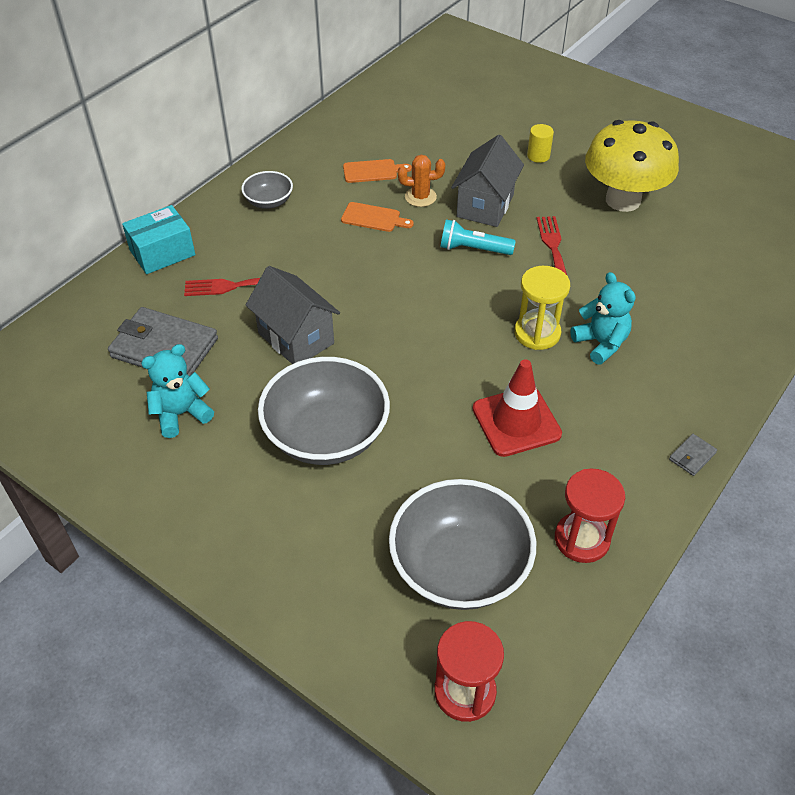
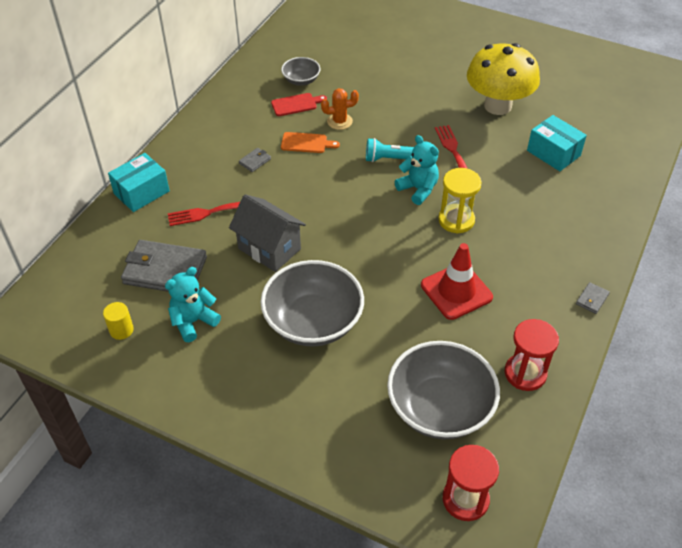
camera: 10 degrees left, 0 degrees up
grey bowl [241,171,293,209] -> grey bowl moved to [281,57,320,86]
orange cutting board [343,159,412,183] -> red cutting board [271,93,327,116]
grey house [451,135,524,227] -> none
yellow cylinder [527,124,554,163] -> yellow cylinder moved to [103,302,134,340]
turquoise teddy bear [570,272,636,365] -> turquoise teddy bear moved to [395,135,439,205]
none -> grey wallet [239,148,271,172]
none -> turquoise box [527,115,587,171]

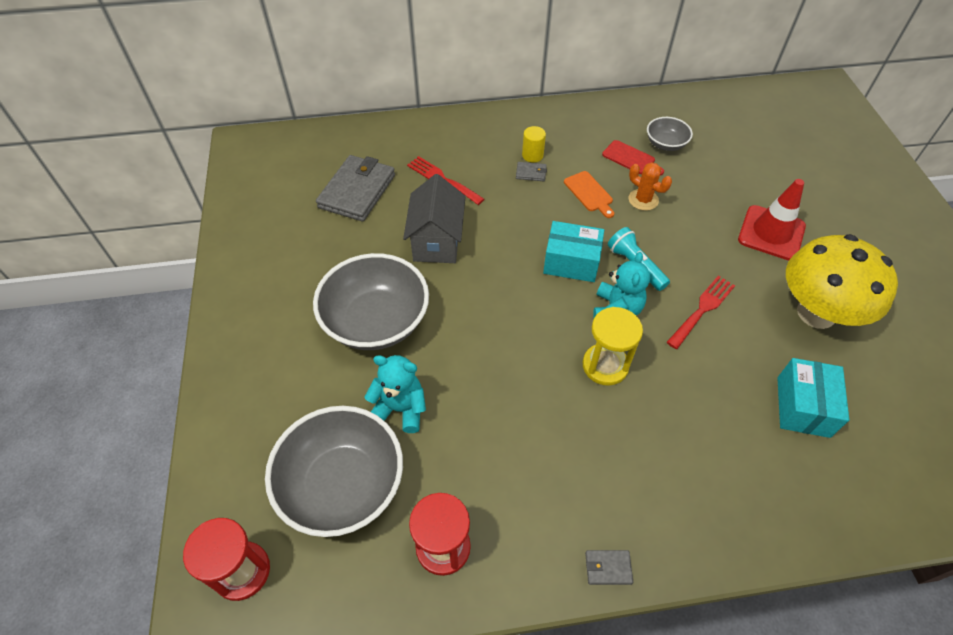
camera: 55 degrees right, 5 degrees up
yellow cylinder [103,302,134,340] -> yellow cylinder moved to [522,126,546,163]
turquoise box [108,153,170,212] -> turquoise box moved to [543,221,604,282]
grey wallet [121,240,207,292] -> grey wallet turned 45 degrees clockwise [316,155,395,222]
turquoise teddy bear [165,267,221,342] -> turquoise teddy bear moved to [365,355,426,433]
red traffic cone [421,243,493,320] -> red traffic cone moved to [738,179,806,260]

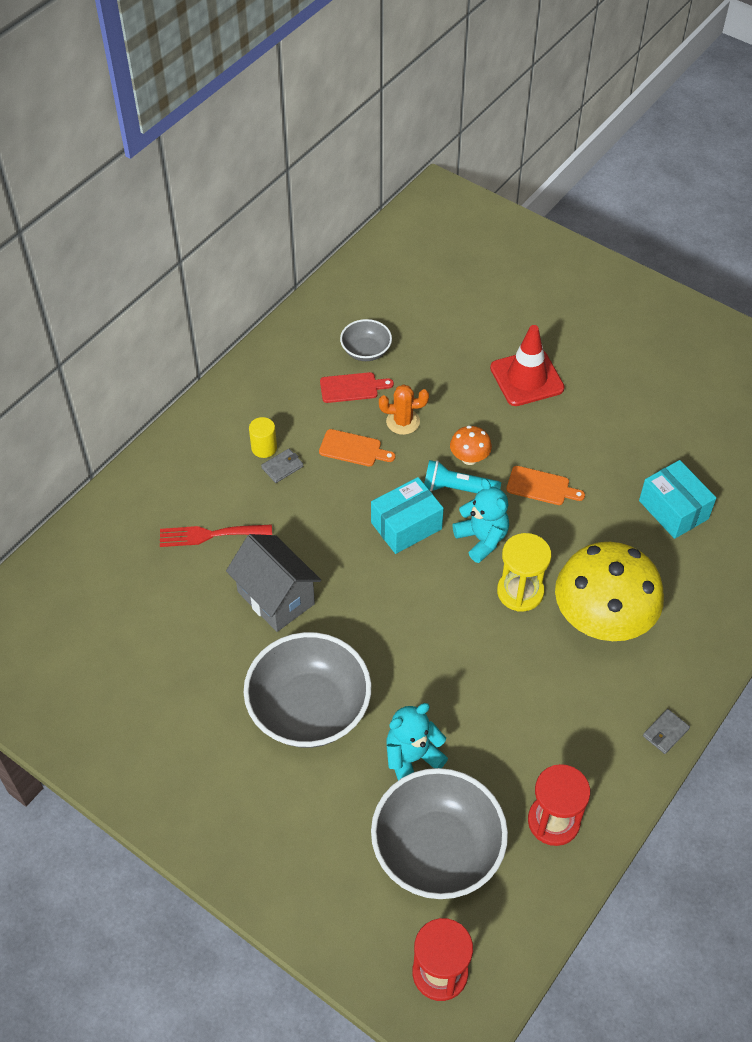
camera: 45 degrees left, 0 degrees up
grey wallet [316,155,395,222] -> none
red fork [666,276,735,349] -> orange cutting board [506,466,585,505]
yellow mushroom [786,234,898,329] -> yellow mushroom moved to [555,542,664,641]
none -> orange mushroom [450,426,492,465]

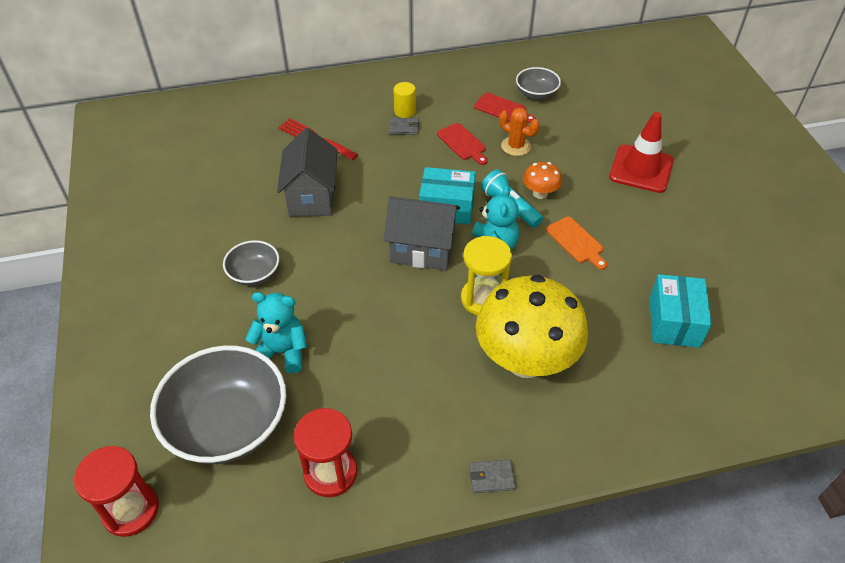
camera: 40 degrees right, 5 degrees down
grey bowl [244,632,371,748] -> grey bowl [223,240,279,286], size x0.50
orange cutting board [319,429,395,467] -> red cutting board [437,123,488,165]
none -> grey house [384,196,460,271]

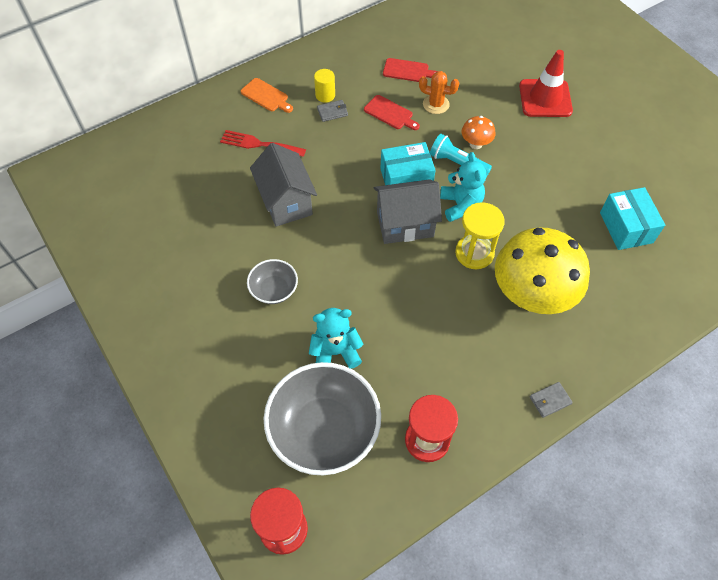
camera: 20 degrees left, 10 degrees up
grey bowl [516,67,561,100] -> none
orange cutting board [546,217,607,270] -> orange cutting board moved to [241,78,293,113]

